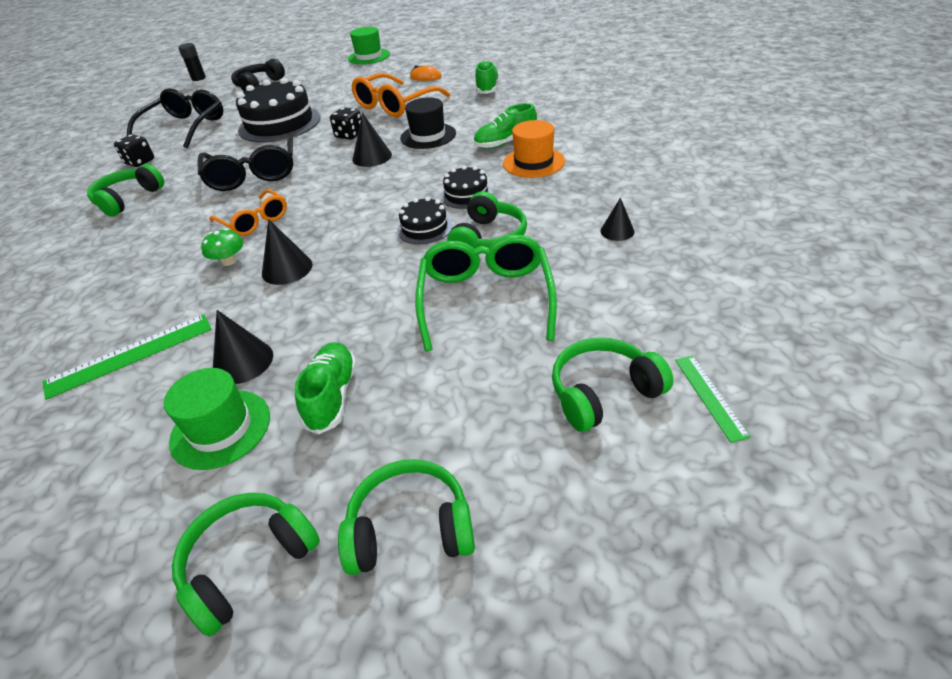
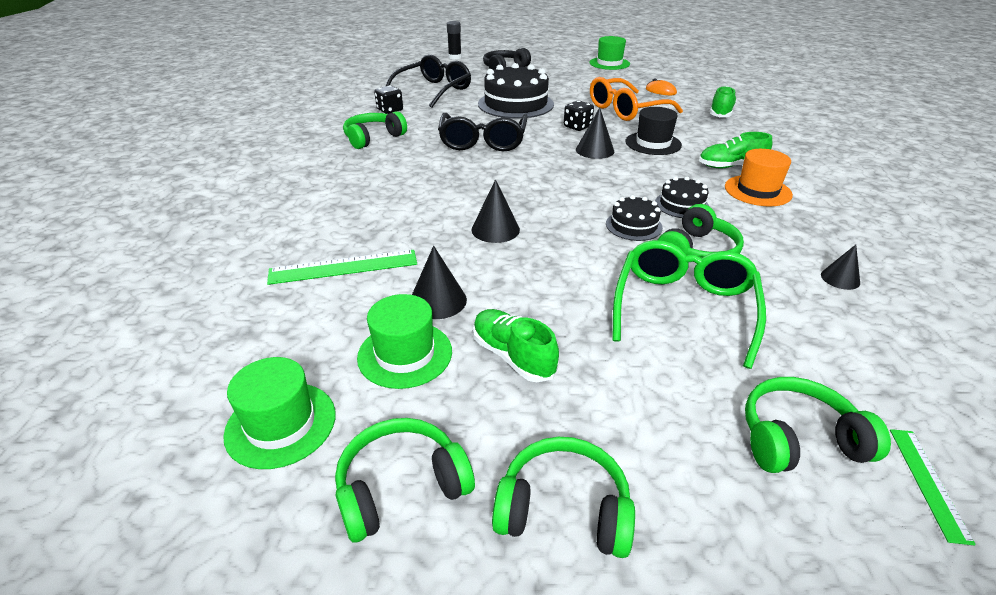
camera: 15 degrees right, 5 degrees down
green mushroom [201,228,244,266] -> none
orange glasses [210,189,287,236] -> none
green shoe [294,342,357,434] -> green shoe turned 60 degrees counterclockwise [473,309,559,382]
none -> green hat [223,357,336,469]

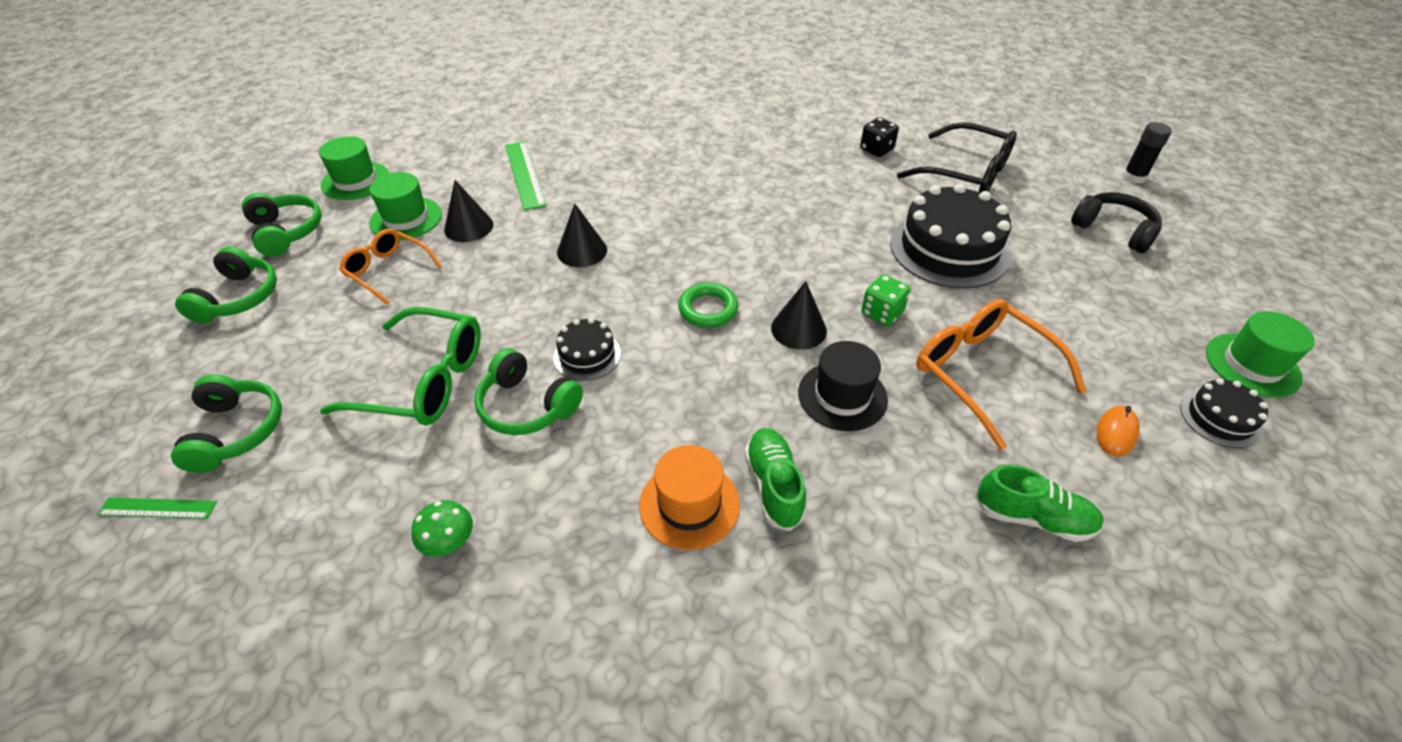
camera: 85 degrees right, 10 degrees up
green headphones [343,111,407,149] -> none
black glasses [438,113,528,151] -> none
green shoe [473,309,559,382] -> orange glasses [339,229,442,305]
black dice [564,100,594,131] -> green dice [861,274,911,326]
black cake [655,177,709,218] -> black cake moved to [1180,378,1268,448]
black cone [821,245,860,290] -> green mushroom [411,500,473,557]
none -> green ring [678,283,738,328]

